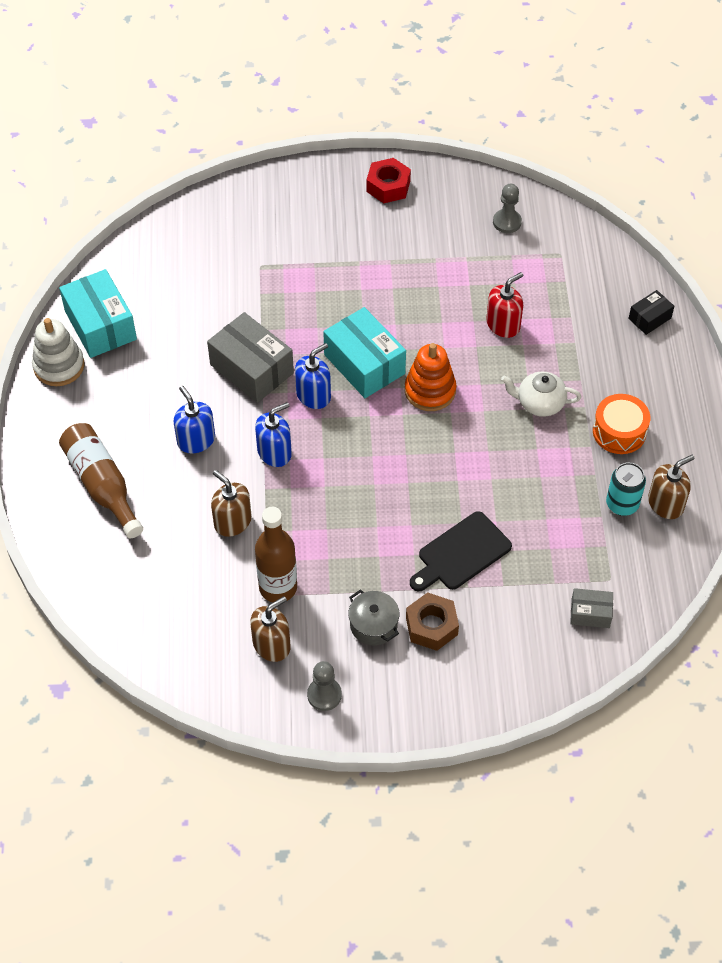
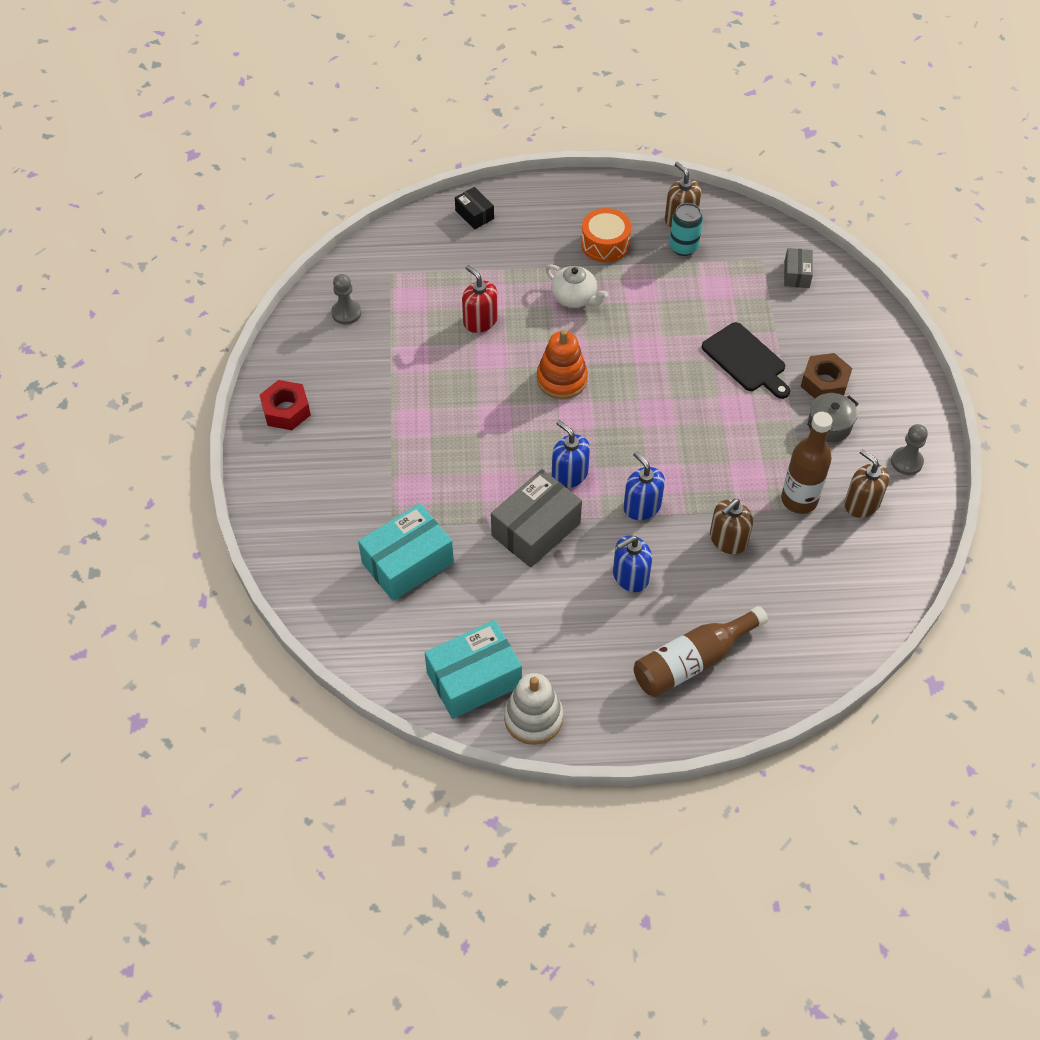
camera: 90 degrees left, 0 degrees up
turquoise box [323,307,406,398] -> turquoise box moved to [358,503,454,601]
white teapot [501,372,581,417] -> white teapot turned 60 degrees counterclockwise [545,264,608,308]

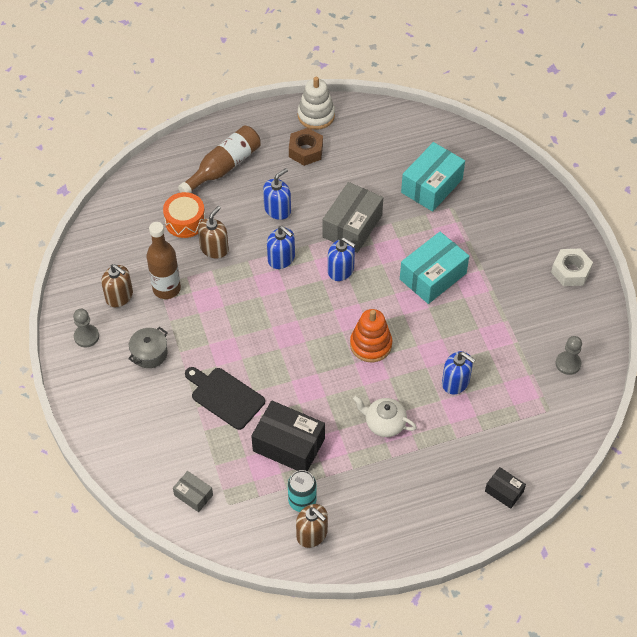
camera: 165 degrees right, 0 degrees up
red nut [260,380,311,430] -> white nut [551,248,593,286]
turquoise box [425,620,522,719] -> turquoise box moved to [400,232,469,304]
red soap dispenser [462,265,498,333] -> blue soap dispenser [442,351,475,394]
orange drum [581,208,631,263] -> orange drum moved to [163,192,206,238]
grey box [784,248,813,288] -> grey box turned 45 degrees counterclockwise [173,471,213,512]
brown nut [801,353,852,399] -> brown nut moved to [289,128,323,166]
none -> black box [251,401,325,471]

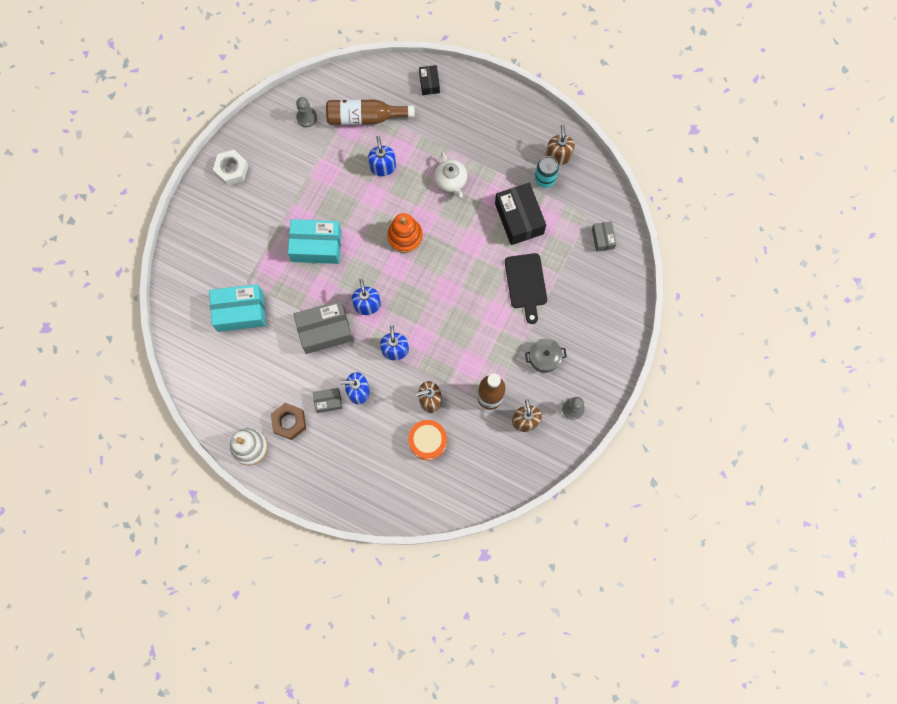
camera: 135 degrees left, 20 degrees up
brown bottle [178,126,261,193] -> brown bottle moved to [326,99,415,125]
none -> grey box [313,388,342,413]

